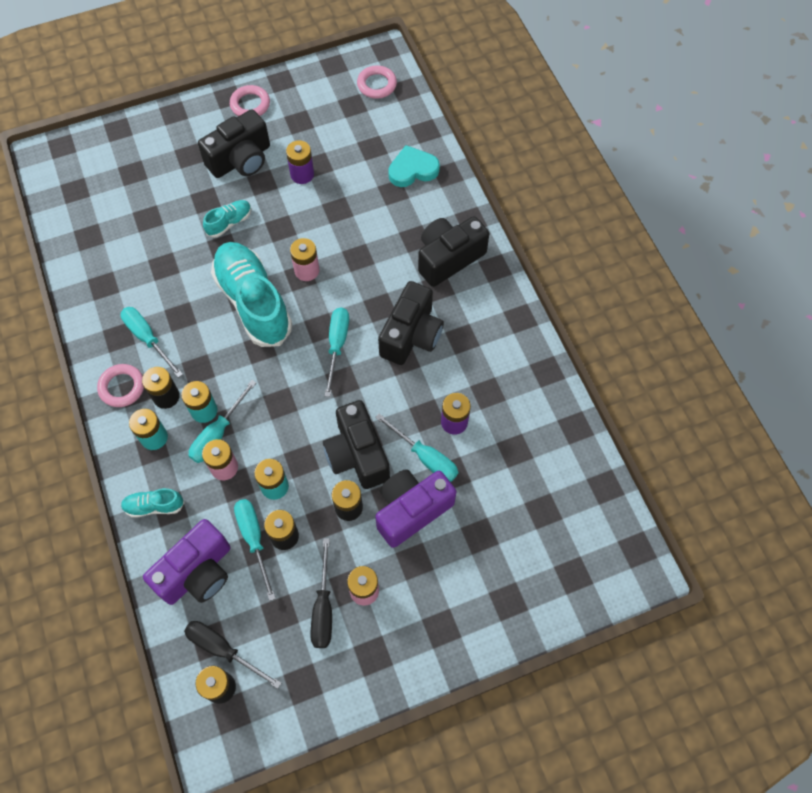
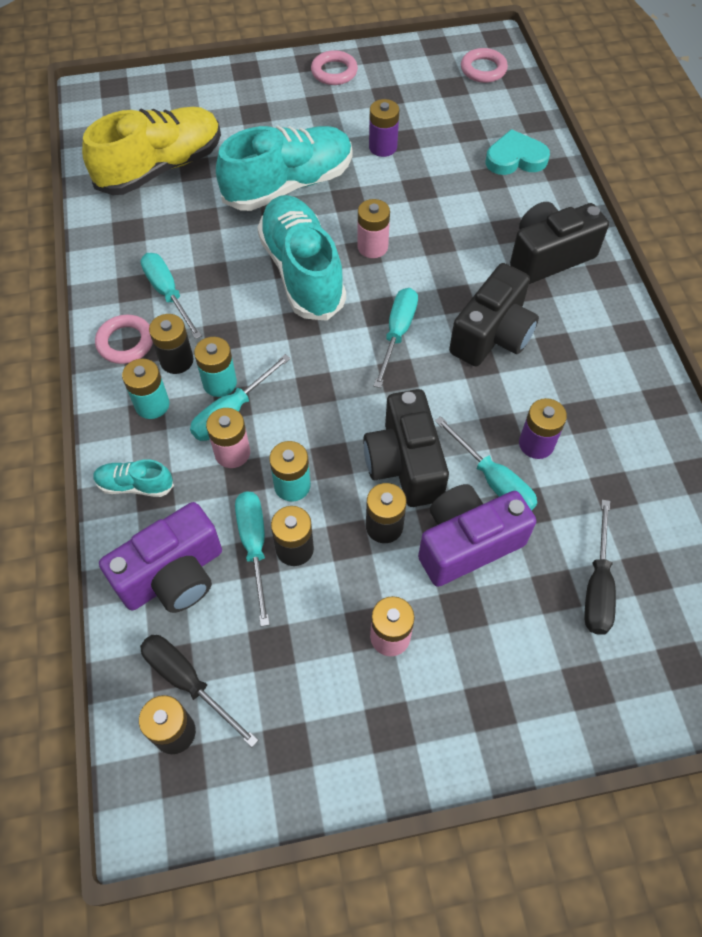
camera: 10 degrees right, 5 degrees down
black camera [198,109,270,178] -> none
turquoise shoe [203,200,251,238] -> turquoise shoe [216,126,352,211], size x2.23
black screwdriver [310,538,332,648] -> black screwdriver moved to [585,500,616,634]
none -> yellow shoe [82,107,221,195]

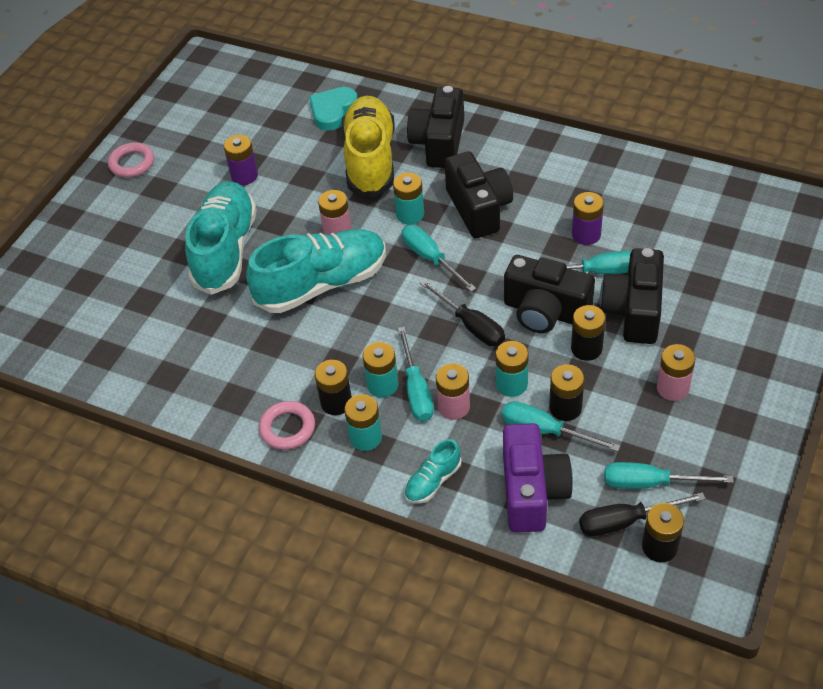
camera: 50 degrees left, 10 degrees down
yellow shoe [82,107,221,195] -> yellow shoe moved to [342,96,395,198]
turquoise screwdriver [140,253,202,339] -> turquoise screwdriver moved to [604,462,734,489]
turquoise shoe [257,195,346,321] -> turquoise shoe turned 135 degrees clockwise [246,229,386,313]
purple camera [418,484,536,587] -> black camera [600,248,664,344]
pink ring [461,48,508,83] -> none
black screwdriver [585,500,616,634] -> black screwdriver moved to [419,280,505,346]
none -> turquoise battery [393,173,424,224]

